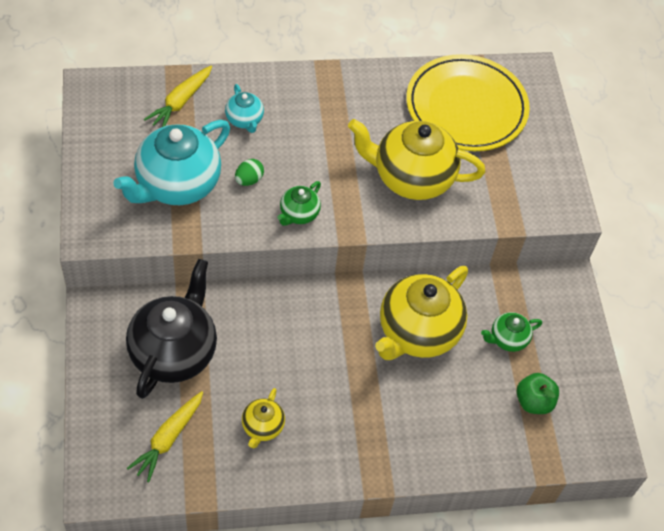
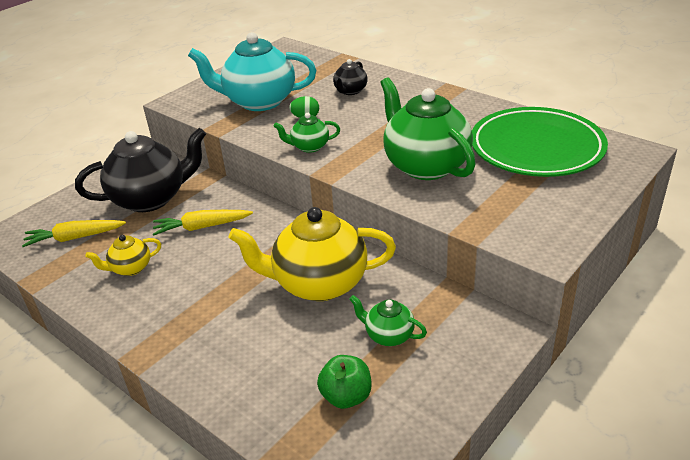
camera: 55 degrees right, 20 degrees down
yellow carrot [144,66,212,127] -> yellow carrot moved to [153,210,253,236]
turquoise teapot [225,84,264,133] -> black teapot [333,59,368,95]
yellow teapot [348,119,485,200] -> green teapot [380,77,476,180]
yellow plate [406,54,530,151] -> green plate [472,107,608,177]

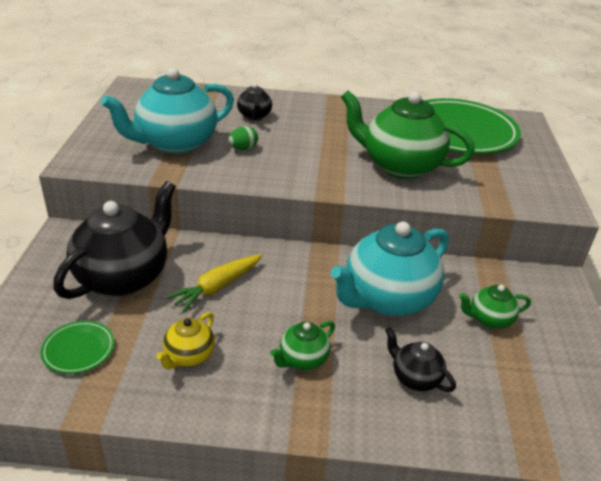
camera: 40 degrees left, 0 degrees up
yellow carrot [22,220,126,247] -> green plate [40,321,114,374]
yellow teapot [228,207,396,301] -> turquoise teapot [330,221,449,316]
green teapot [274,113,340,153] -> green teapot moved to [270,321,335,370]
green apple [317,355,371,409] -> none
none -> black teapot [385,327,456,392]

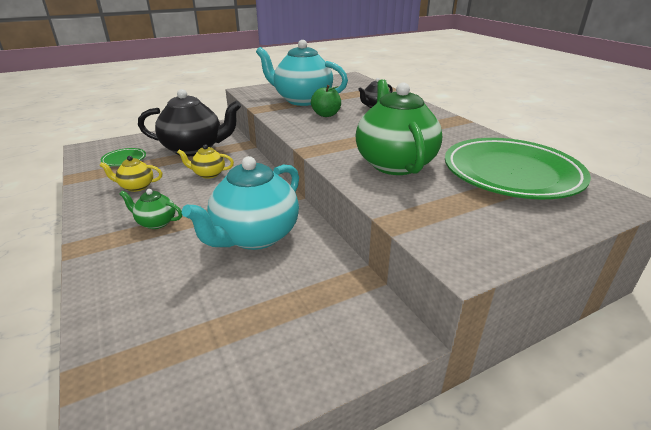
camera: 60 degrees right, 5 degrees down
yellow carrot [166,254,262,312] -> yellow teapot [177,144,234,179]
green egg [229,126,258,150] -> green apple [311,85,341,117]
turquoise teapot [330,221,449,316] -> turquoise teapot turned 75 degrees counterclockwise [182,156,299,250]
black teapot [385,327,456,392] -> none
green teapot [459,285,531,329] -> none

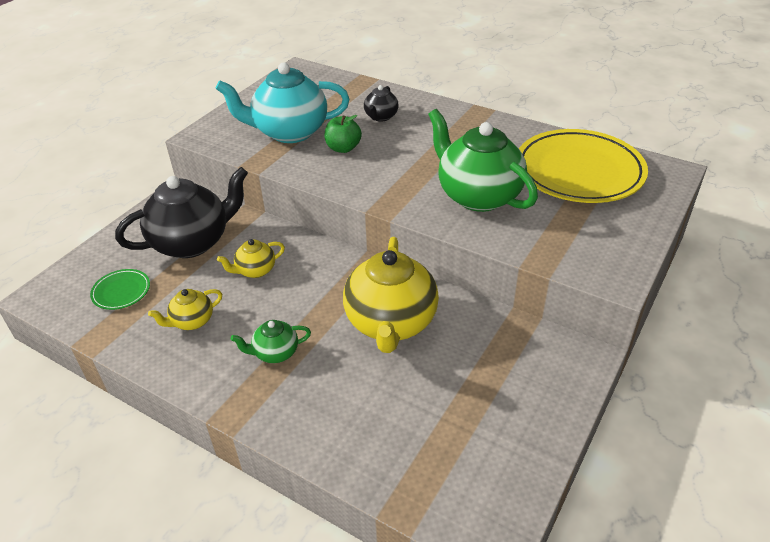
camera: 30 degrees left, 10 degrees up
turquoise teapot [182,156,299,250] -> yellow teapot [343,237,439,353]
green plate [445,138,591,199] -> yellow plate [519,129,648,203]

